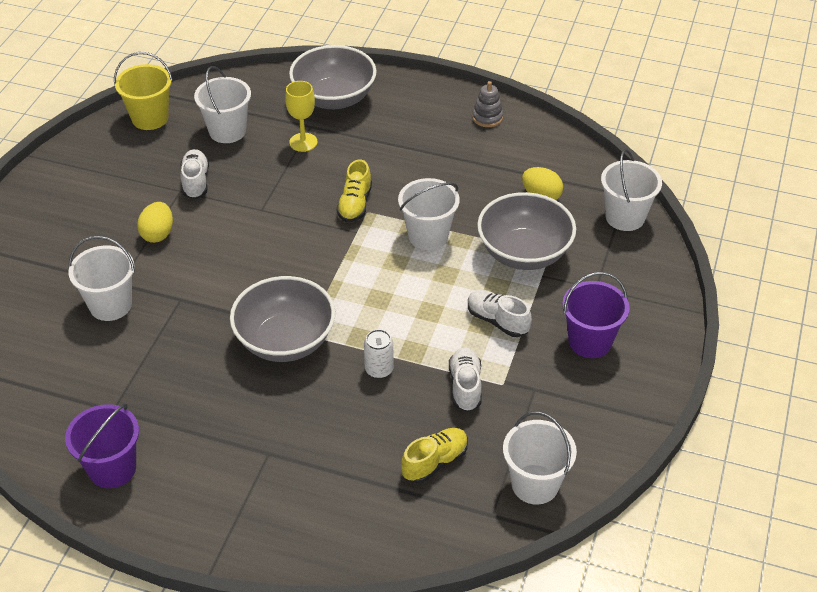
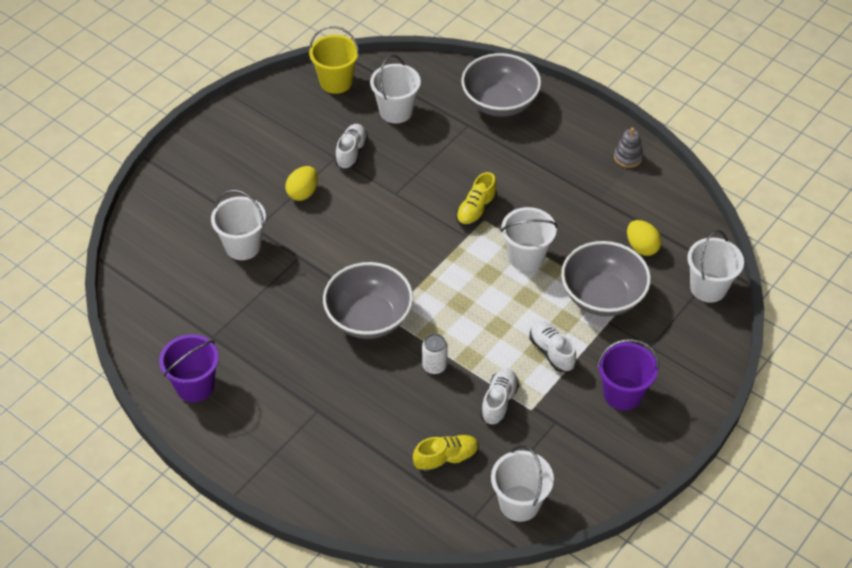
camera: 20 degrees right, 5 degrees up
yellow goblet [285,81,317,152] -> none

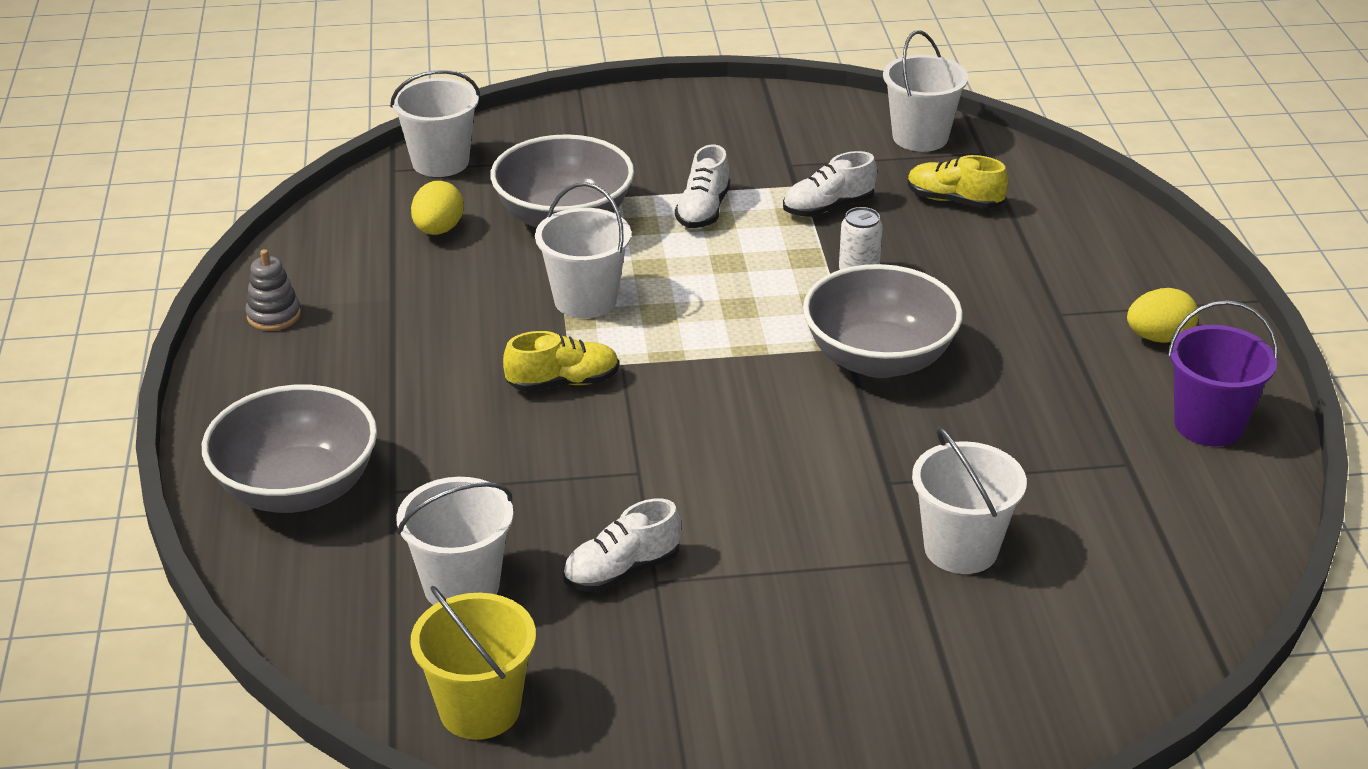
camera: 135 degrees left, 15 degrees down
yellow egg [285,166,318,201] -> yellow egg moved to [1127,288,1198,343]
purple bucket [597,339,659,411] -> none

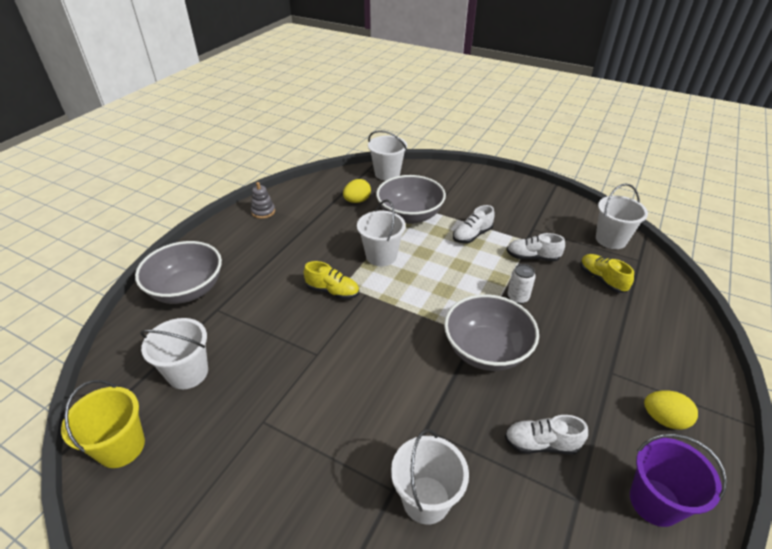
camera: 35 degrees right, 5 degrees up
white shoe [563,498,681,592] -> white shoe moved to [505,415,588,454]

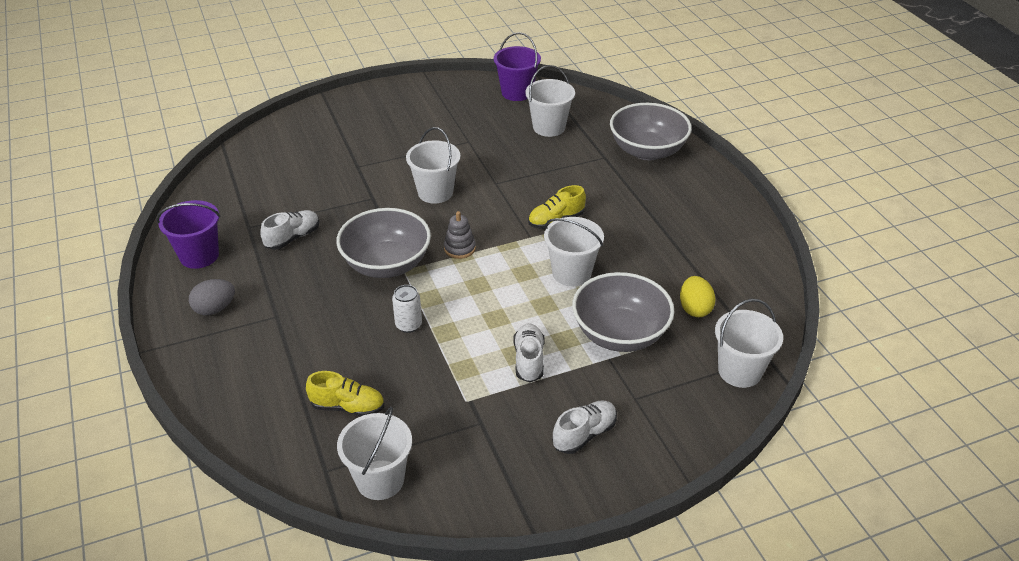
camera: 130 degrees right, 0 degrees up
yellow bucket [61,380,145,468] -> purple bucket [494,32,541,101]
grey stacking toy [251,182,275,219] -> grey stacking toy moved to [444,211,476,259]
white bucket [391,429,469,525] -> white bucket moved to [406,127,461,204]
white shoe [507,233,565,261] -> white shoe moved to [552,400,617,454]
yellow egg [644,390,698,430] -> grey egg [189,279,235,315]

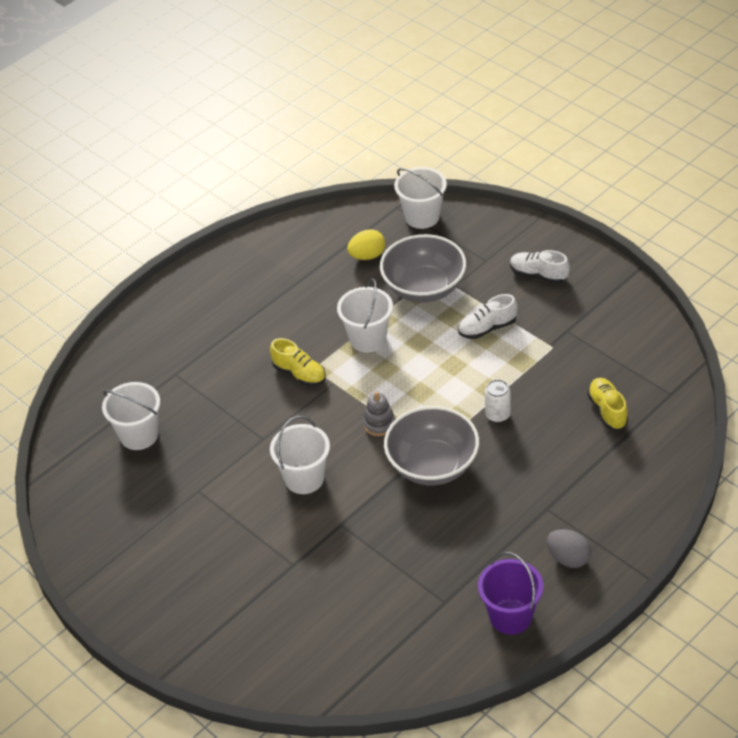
camera: 110 degrees left, 5 degrees up
white shoe [260,210,319,250] -> none
white bucket [337,407,412,500] -> none
purple bucket [494,32,541,101] -> none
grey bowl [610,103,692,160] -> none

